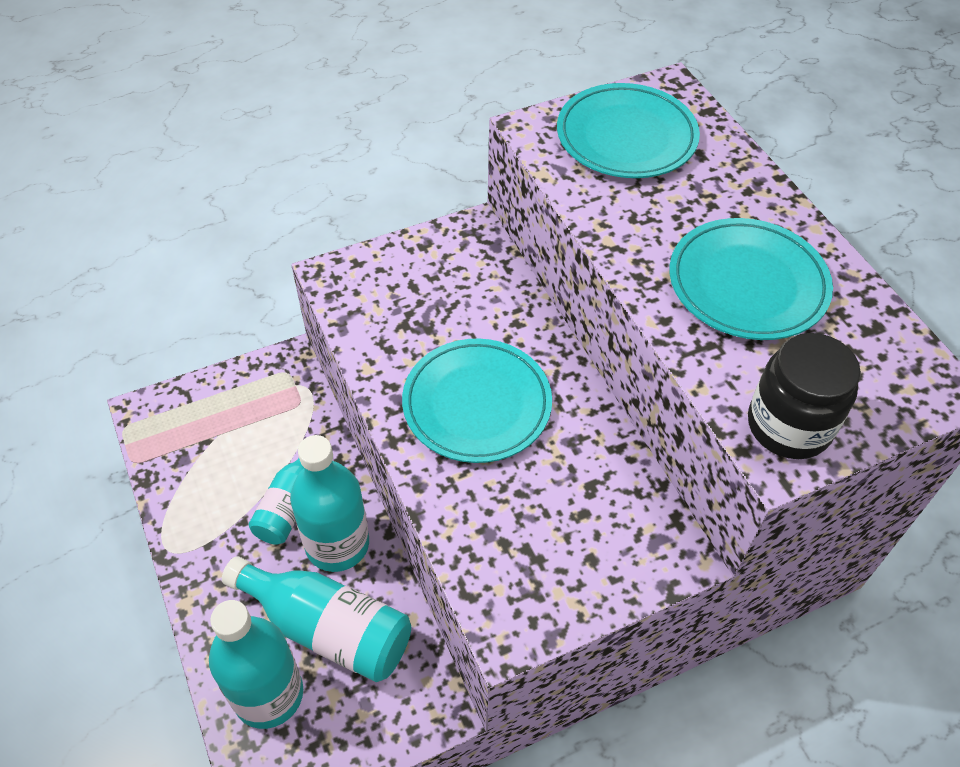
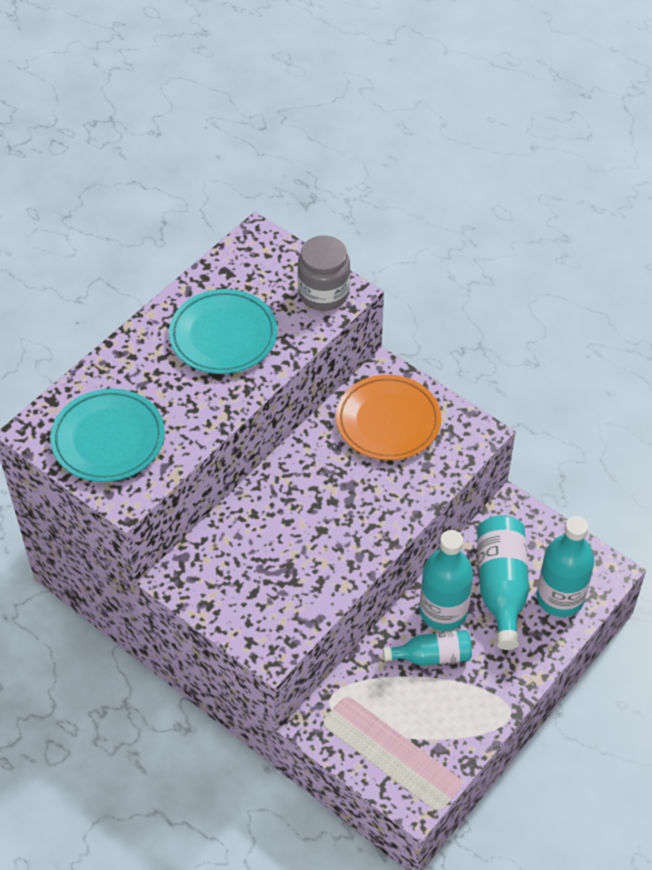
camera: 115 degrees left, 0 degrees up
turquoise plate [402,339,552,463] -> none
black jar [748,333,861,459] -> grey jar [297,235,350,311]
none -> orange plate [336,375,441,460]

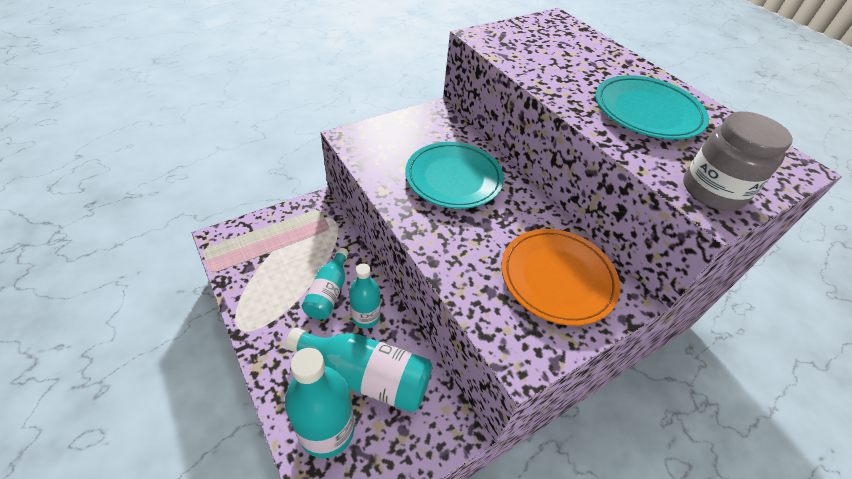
camera: 105 degrees right, 5 degrees down
turquoise plate [50,389,165,482] -> turquoise plate moved to [405,142,504,209]
turquoise bottle [419,530,473,631] -> turquoise bottle [349,263,381,328], size x0.62

